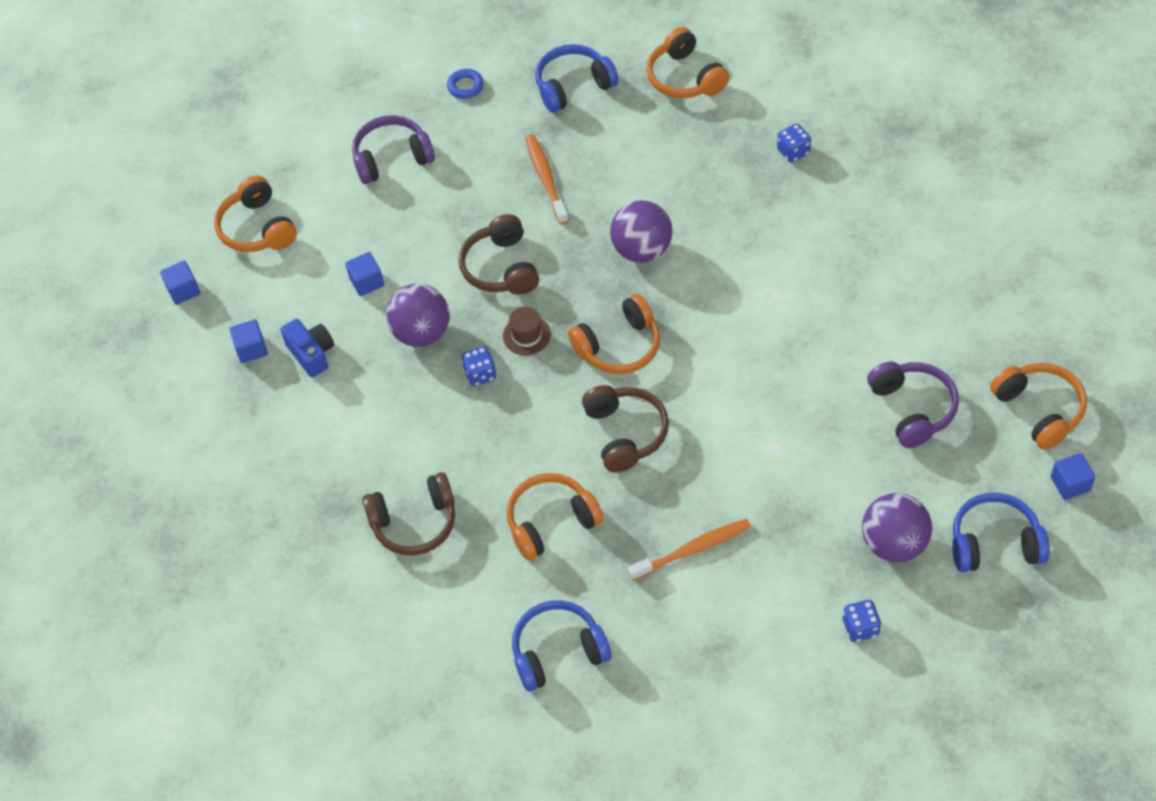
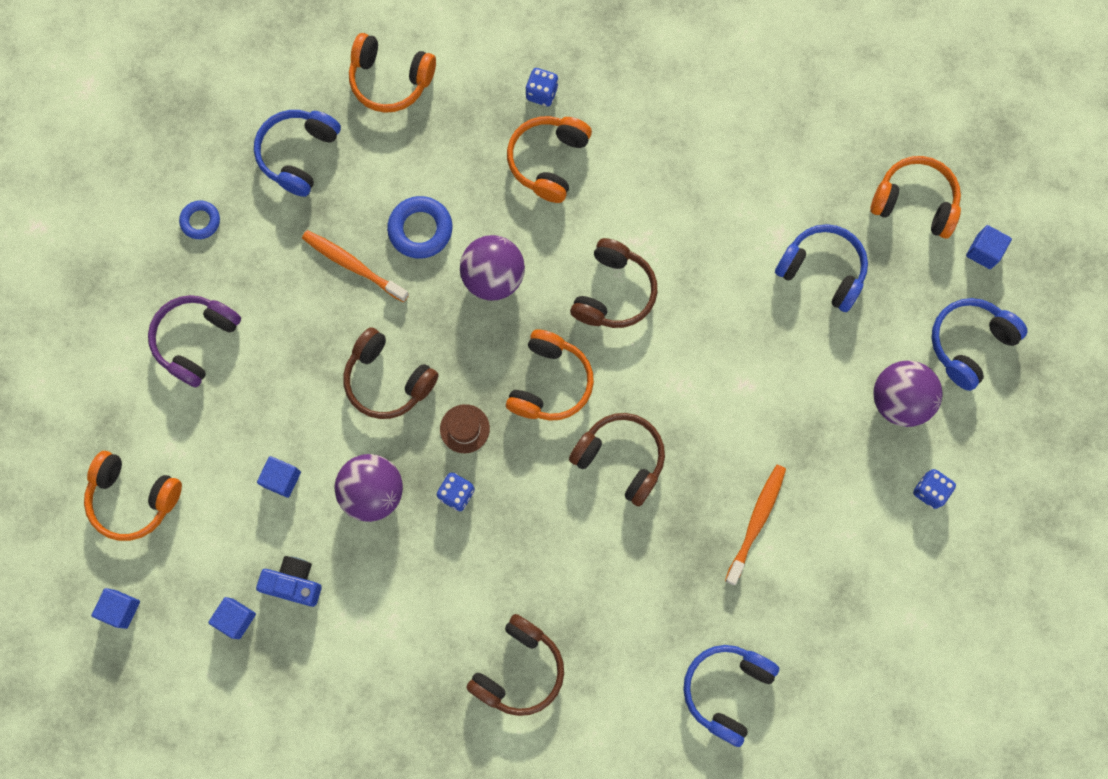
camera: 45 degrees left, 20 degrees up
orange headphones [506,473,604,561] -> orange headphones moved to [507,116,592,203]
purple headphones [867,361,959,448] -> blue headphones [775,224,868,312]
none -> blue ring [387,196,452,259]
none -> brown headphones [570,238,657,328]

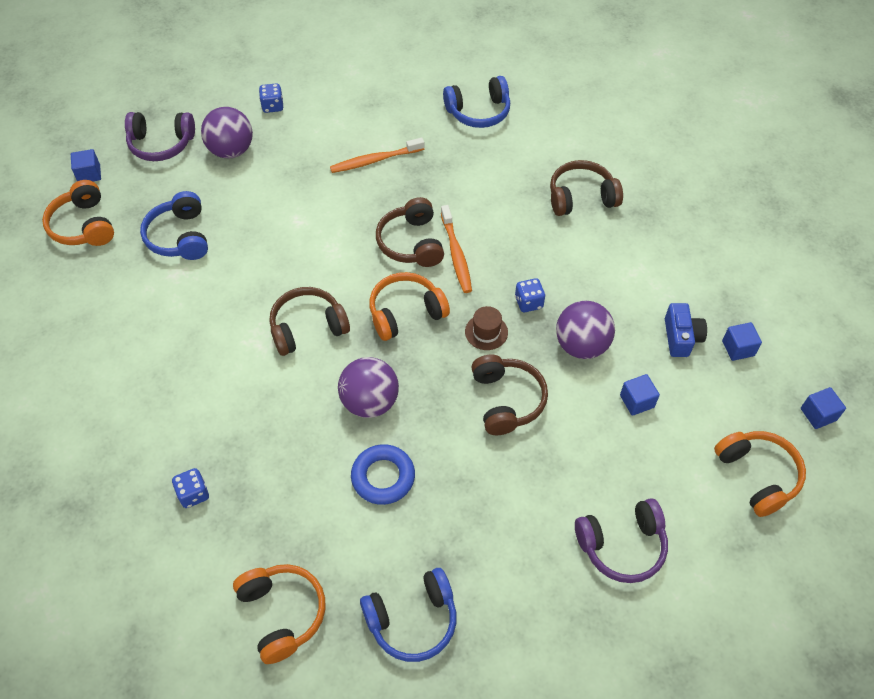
camera: 135 degrees left, 20 degrees down
blue ring [179,201,220,239] -> none
blue camera [256,556,322,607] -> blue camera turned 150 degrees counterclockwise [665,303,707,357]
orange toothbrush [302,230,409,302] -> orange toothbrush moved to [441,205,472,293]
orange headphones [507,116,592,203] -> none
blue headphones [931,298,1028,391] -> purple headphones [125,112,195,161]

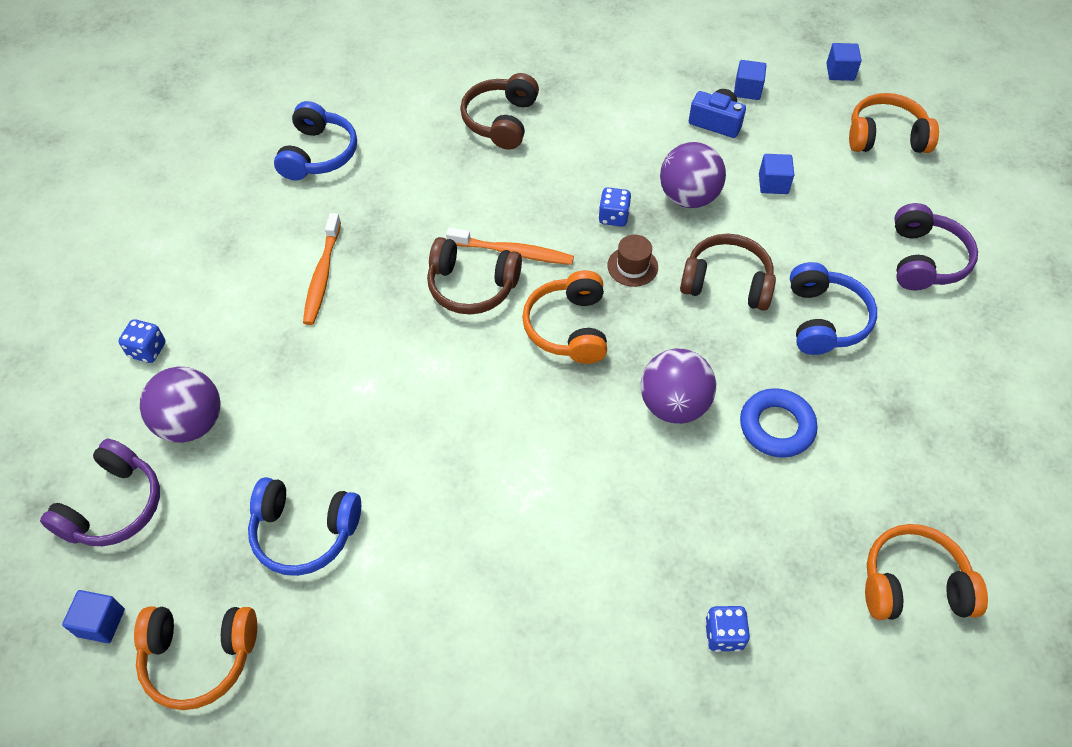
camera: 65 degrees left, 0 degrees up
brown headphones [270,287,350,356] -> none
blue headphones [360,568,456,662] -> blue headphones moved to [790,262,877,355]

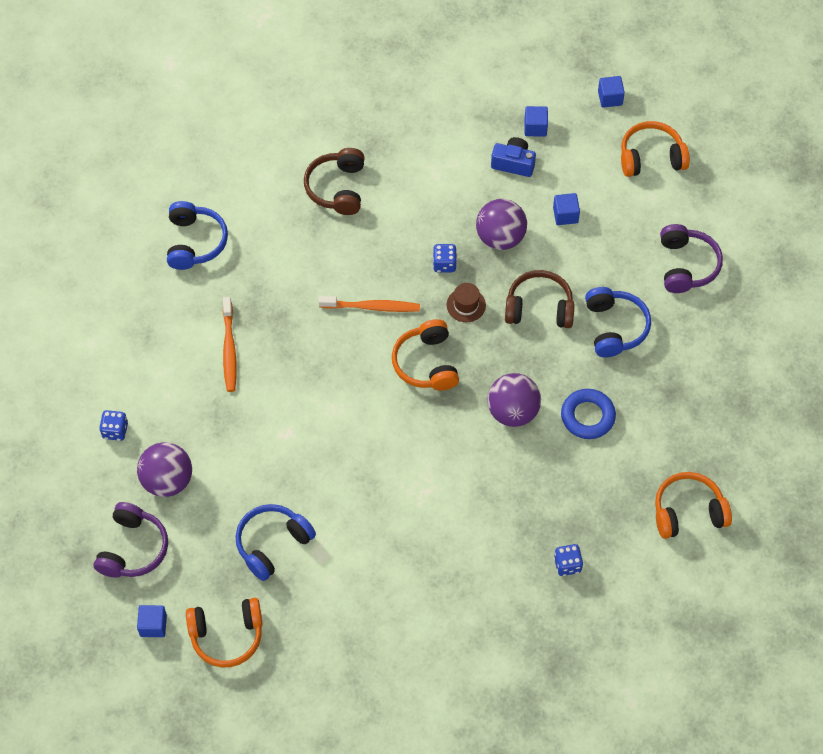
camera: 10 degrees left, 5 degrees up
blue headphones [248,477,361,576] -> blue headphones turned 135 degrees clockwise [236,504,316,581]
brown headphones [427,237,522,314] -> none

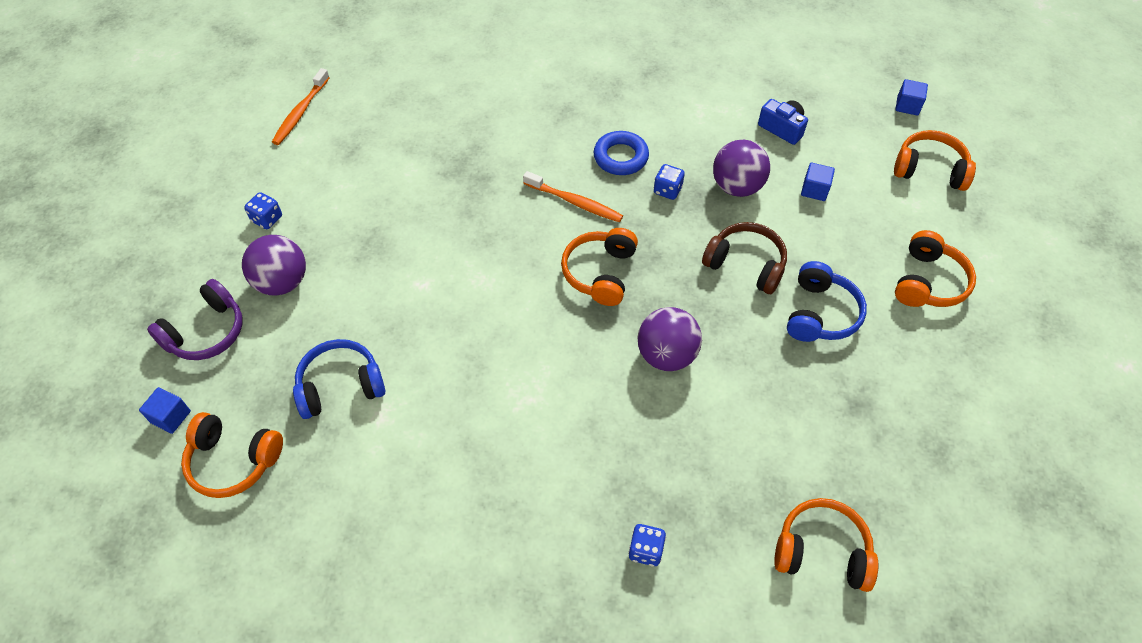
camera: 25 degrees right, 5 degrees down
blue headphones [167,201,228,270] -> none
orange toothbrush [223,297,237,392] -> orange toothbrush moved to [272,68,330,145]
brown headphones [304,148,365,215] -> none
brown hat [447,283,486,322] -> none
blue cube [524,106,548,137] -> none
blue ring [561,389,616,439] -> blue ring moved to [594,131,649,175]
purple headphones [660,224,723,293] -> orange headphones [895,230,976,307]

